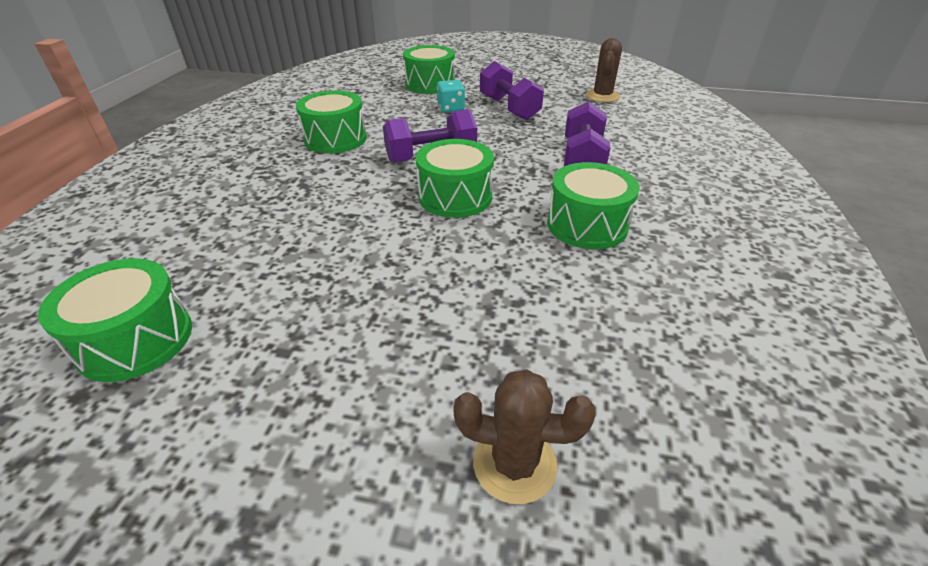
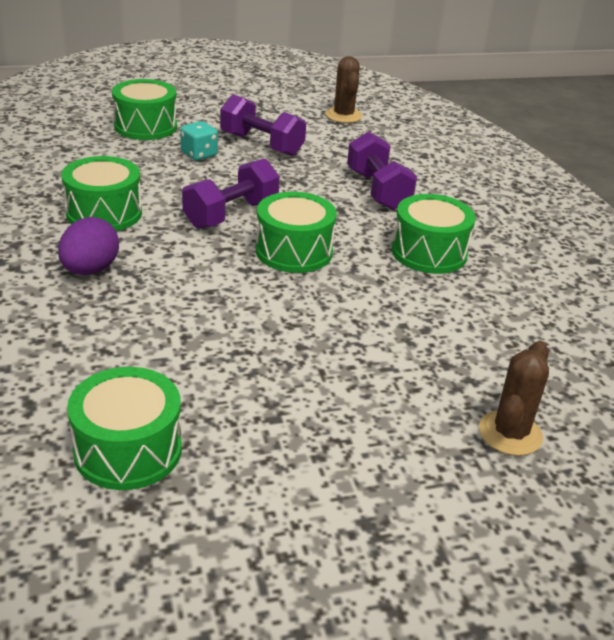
camera: 30 degrees left, 5 degrees down
brown cactus [453,369,596,504] -> brown cactus turned 45 degrees counterclockwise [479,341,549,456]
none -> purple egg [58,217,119,275]

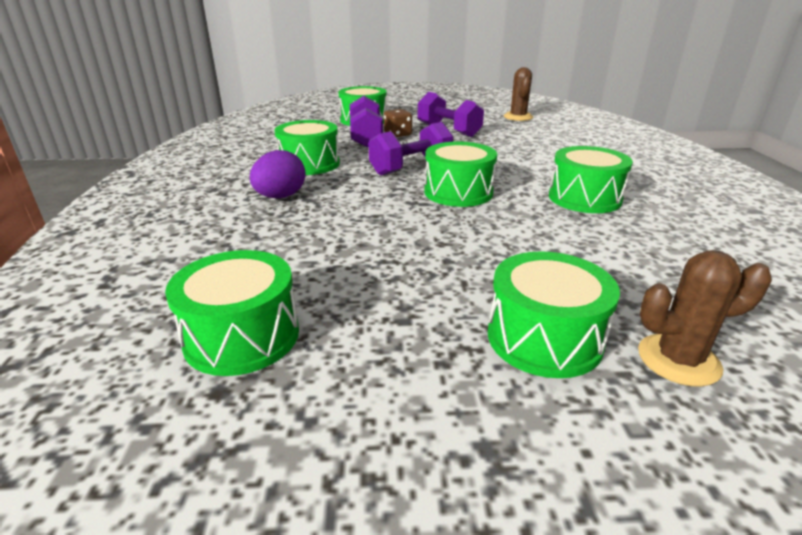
camera: 15 degrees right, 5 degrees down
turquoise dice [180,121,218,160] -> brown dice [384,109,412,137]
purple dumbbell [347,132,417,210] -> purple dumbbell moved to [350,96,383,148]
brown cactus [479,341,549,456] -> brown cactus turned 45 degrees clockwise [638,250,772,387]
none -> green drum [488,251,620,378]

